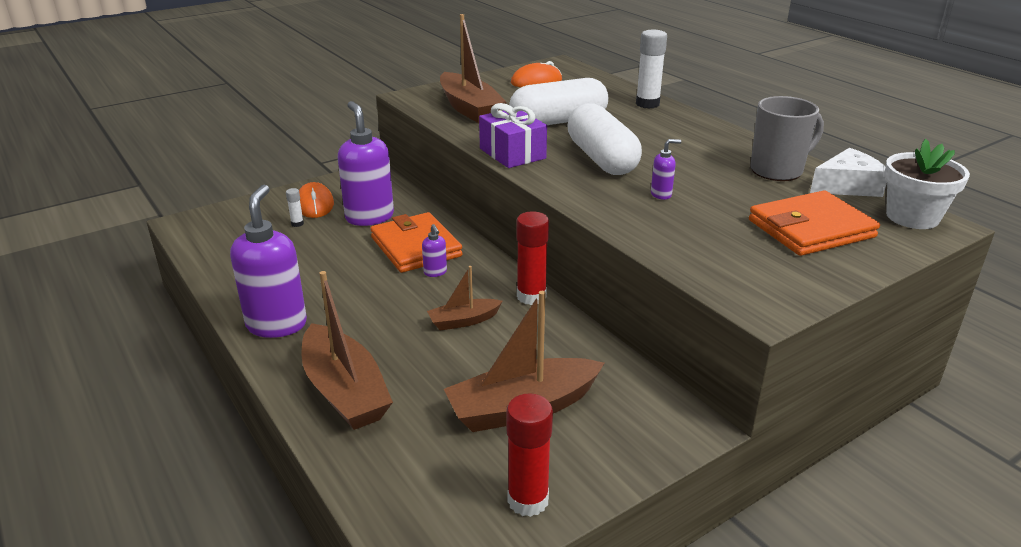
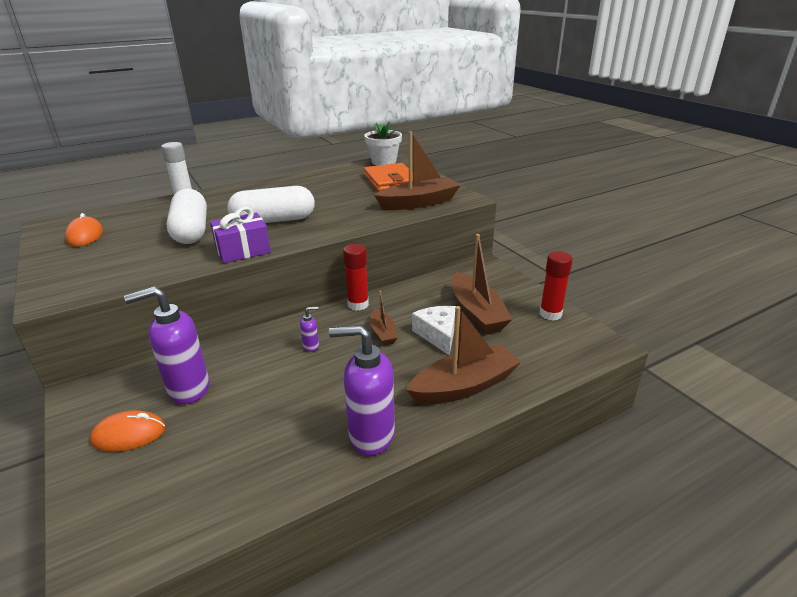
camera: 85 degrees left, 0 degrees up
white glue stick [286,188,304,227] -> none
orange wallet [370,212,463,273] -> none
brown boat [440,14,507,123] -> brown boat moved to [374,131,461,210]
purple soap dispenser [651,139,681,200] -> none
grey mug [750,96,824,181] -> none
white cheese [810,148,887,197] -> white cheese moved to [412,306,456,356]

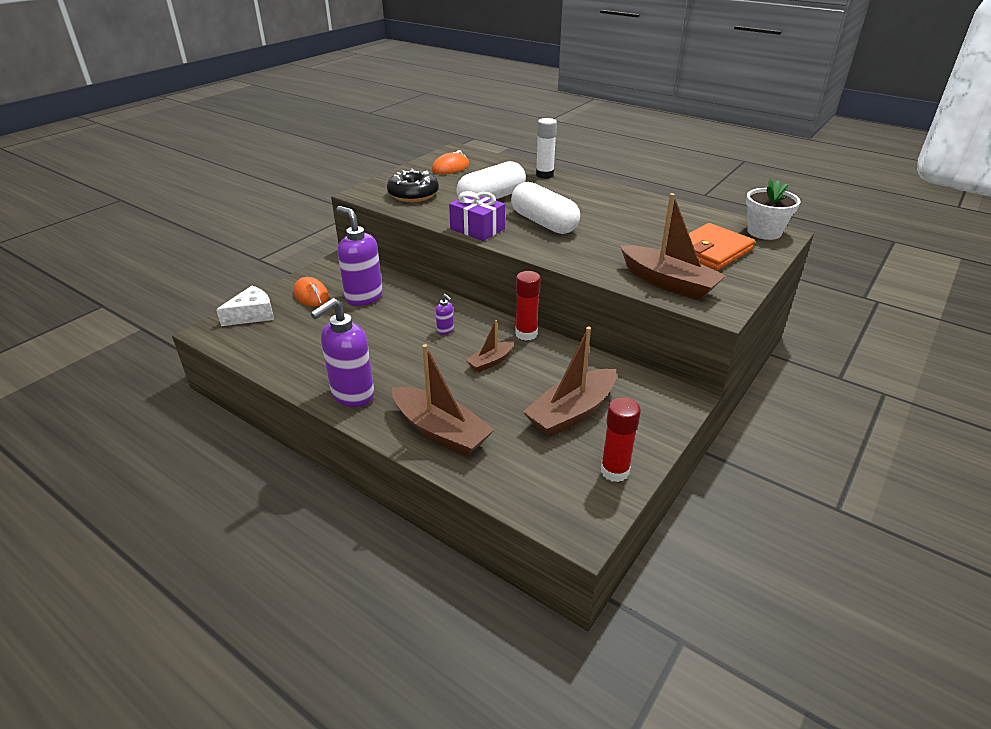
camera: 65 degrees right, 5 degrees up
purple soap dispenser [329,325,395,456] -> purple soap dispenser turned 120 degrees counterclockwise [310,298,374,407]
white cheese [412,306,456,356] -> white cheese moved to [216,286,274,326]
none -> black donut [387,169,439,202]

